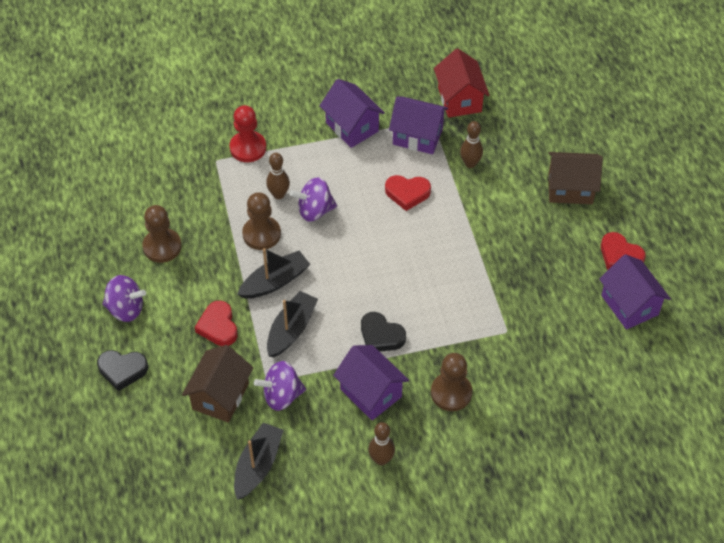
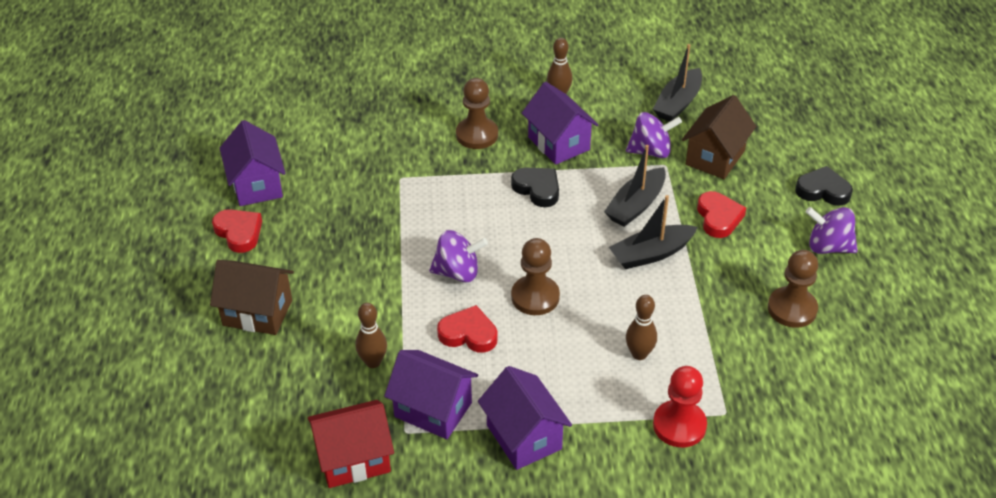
camera: 170 degrees left, 10 degrees down
brown pawn [242,192,281,250] -> brown pawn moved to [511,238,560,315]
purple spinning top [290,177,337,222] -> purple spinning top moved to [429,230,488,282]
red house [434,49,489,118] -> red house turned 75 degrees clockwise [308,400,394,488]

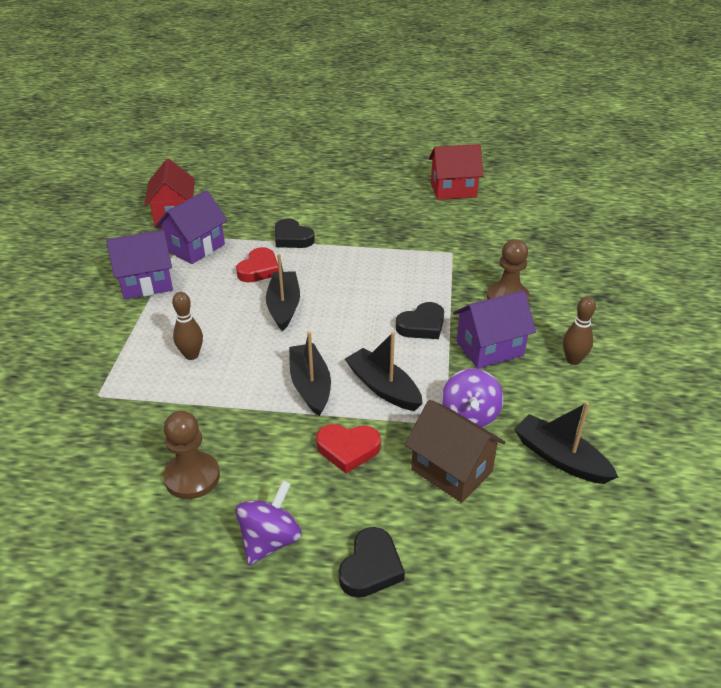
camera: 100 degrees right, 5 degrees down
brown house [210,260,294,335] -> none
red heart [212,209,262,253] -> none
purple house [220,120,286,206] -> red house [429,144,484,200]
brown bowling pin [355,303,387,368] -> none
purple spinning top [429,230,488,282] -> none
brown pawn [511,238,560,315] -> black boat [266,254,300,331]
red pawn [653,366,707,447] -> none
none -> black heart [275,218,315,248]

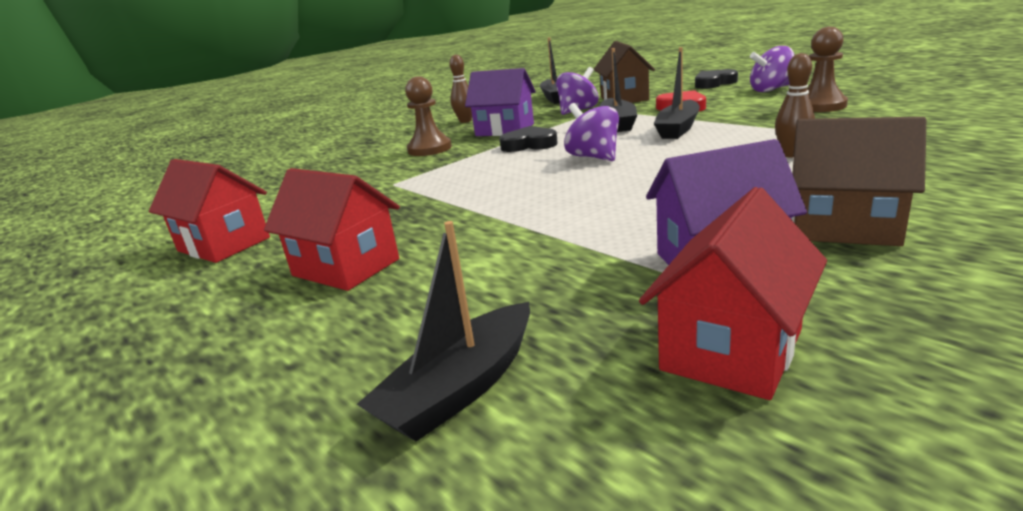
camera: 135 degrees left, 15 degrees down
purple house [106,230,173,299] -> brown house [792,117,926,246]
red heart [236,247,279,282] -> none
black boat [266,254,300,331] -> black boat moved to [357,221,530,442]
black heart [275,218,315,248] -> none
none -> red house [264,168,400,291]
none -> purple spinning top [564,103,619,161]

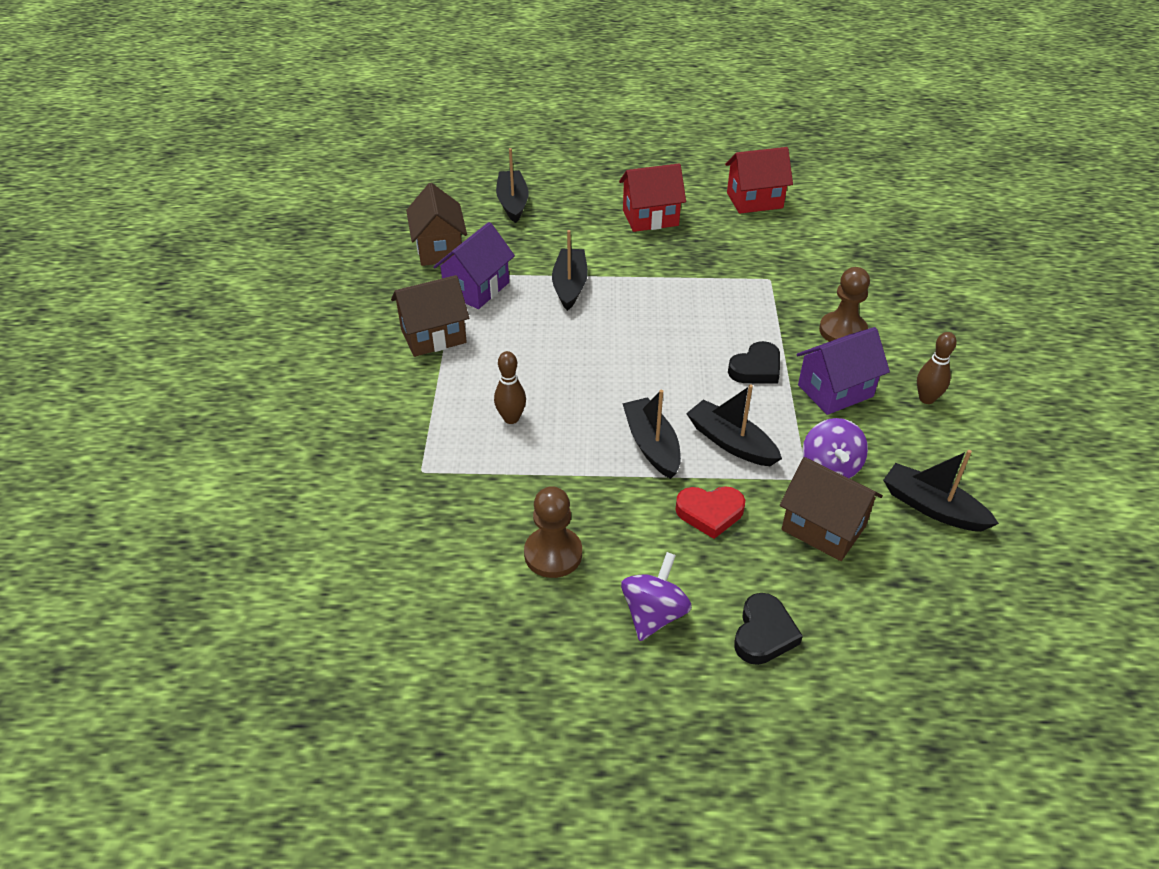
camera: 130 degrees right, 20 degrees up
purple spinning top [564,103,619,161] -> none
red house [639,187,827,400] -> brown house [406,183,467,266]
none -> black boat [552,230,588,311]

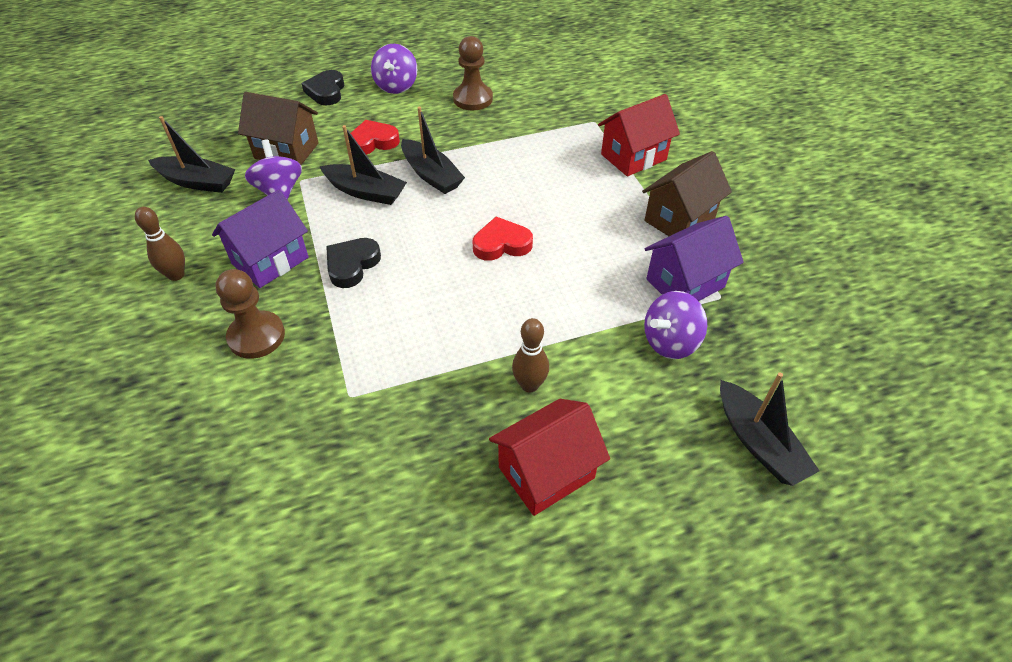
camera: 160 degrees right, 5 degrees up
brown house [406,183,467,266] -> none
purple house [433,222,515,309] -> purple house turned 45 degrees clockwise [645,216,744,301]
brown bowling pin [494,351,526,424] -> brown bowling pin moved to [512,318,549,393]
black boat [552,230,588,311] -> none
red house [725,147,793,214] -> red house moved to [598,94,680,176]
none -> red heart [473,217,533,261]
none -> purple spinning top [644,291,707,359]

